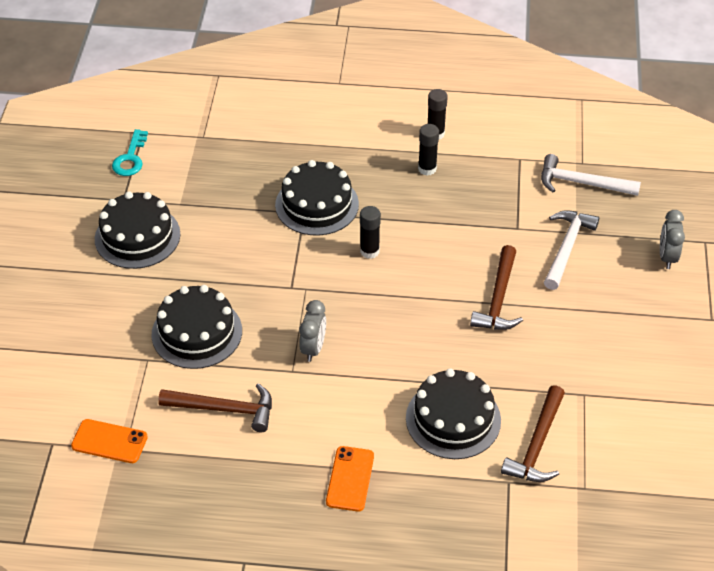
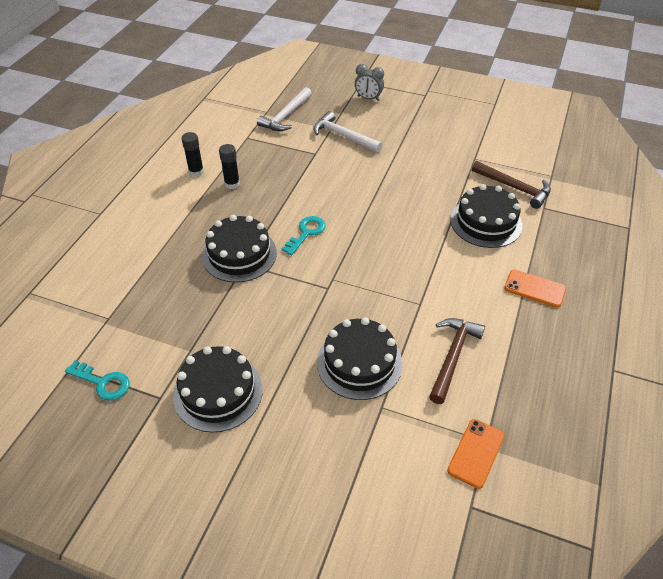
camera: 75 degrees left, 0 degrees up
grey clock [299,300,326,362] -> none
black glue stick [360,206,381,259] -> turquoise key [282,216,326,255]
brown hammer [470,245,523,330] -> none

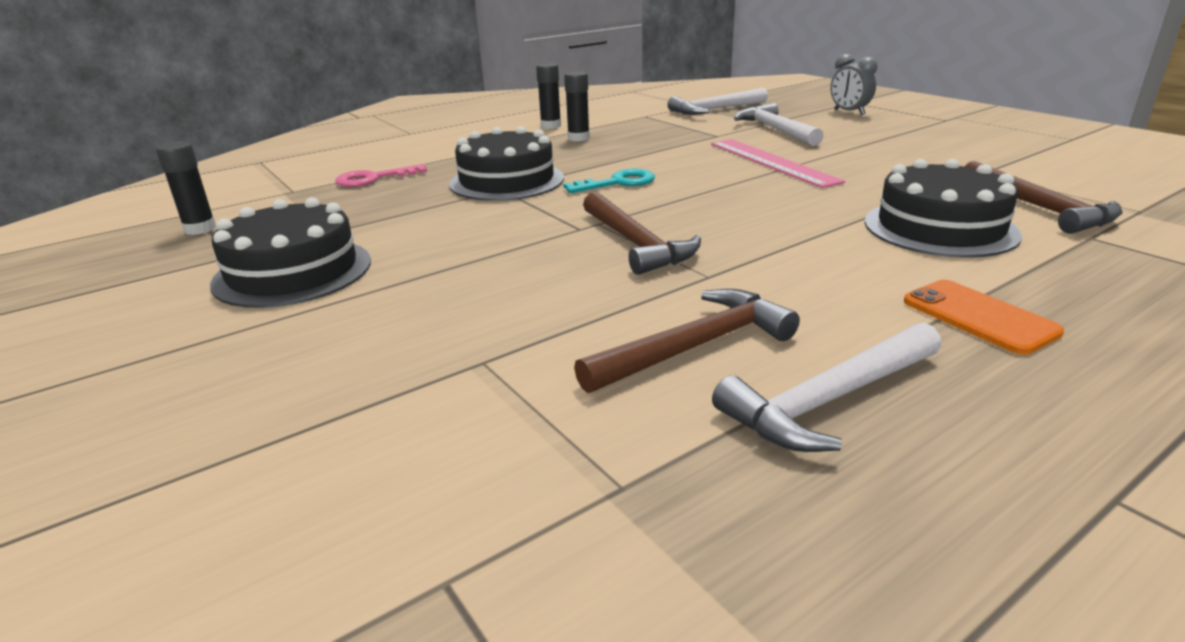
camera: 35 degrees right, 20 degrees down
turquoise key [65,360,130,400] -> black glue stick [156,141,216,235]
black cake [317,317,403,400] -> none
orange phone [447,419,505,489] -> none
none -> pink key [336,164,427,187]
none -> brown hammer [583,192,701,275]
none -> pink ruler [711,139,845,188]
none -> white hammer [712,322,941,452]

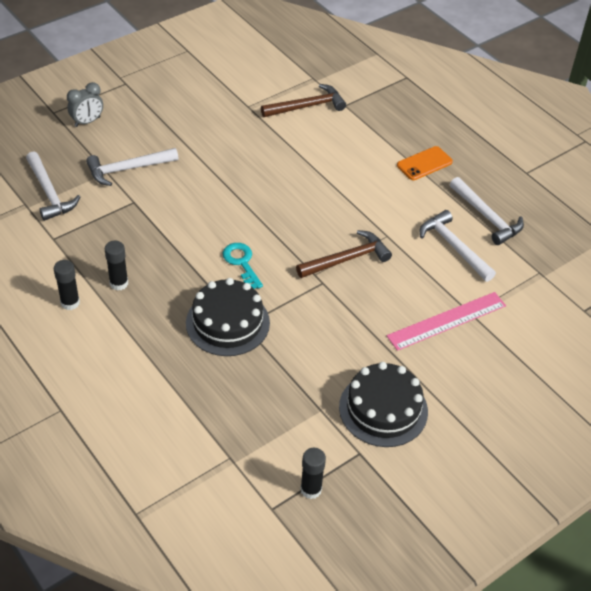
camera: 95 degrees left, 20 degrees up
pink key [336,164,427,187] -> none
brown hammer [574,289,800,393] -> white hammer [420,210,496,282]
pink ruler [711,139,845,188] -> pink ruler moved to [387,292,506,351]
black cake [865,159,1022,258] -> none

